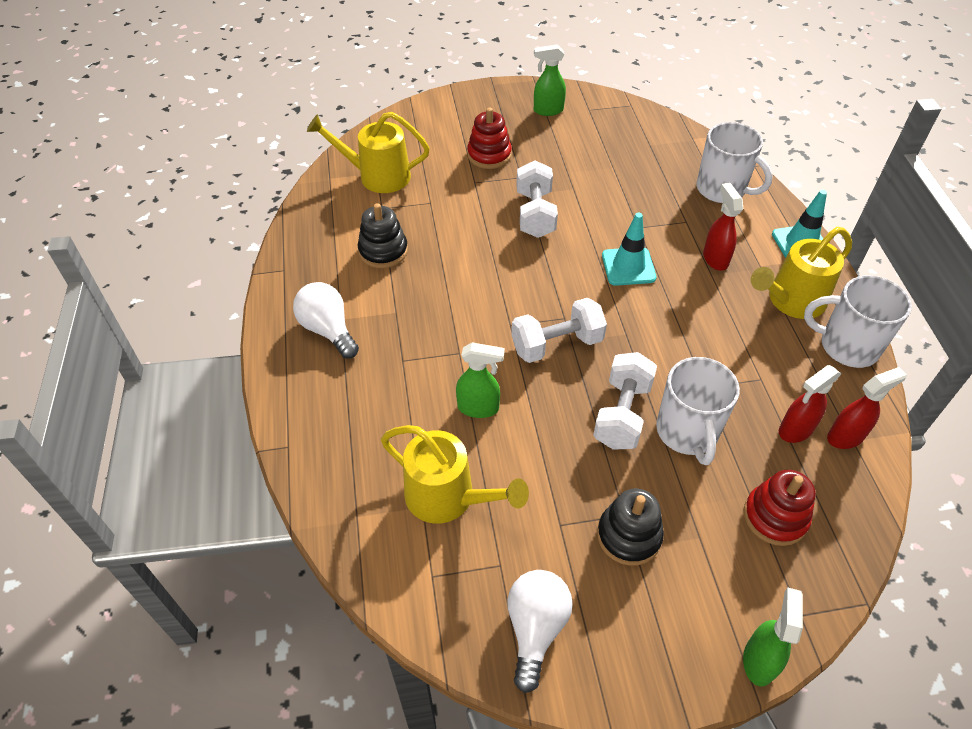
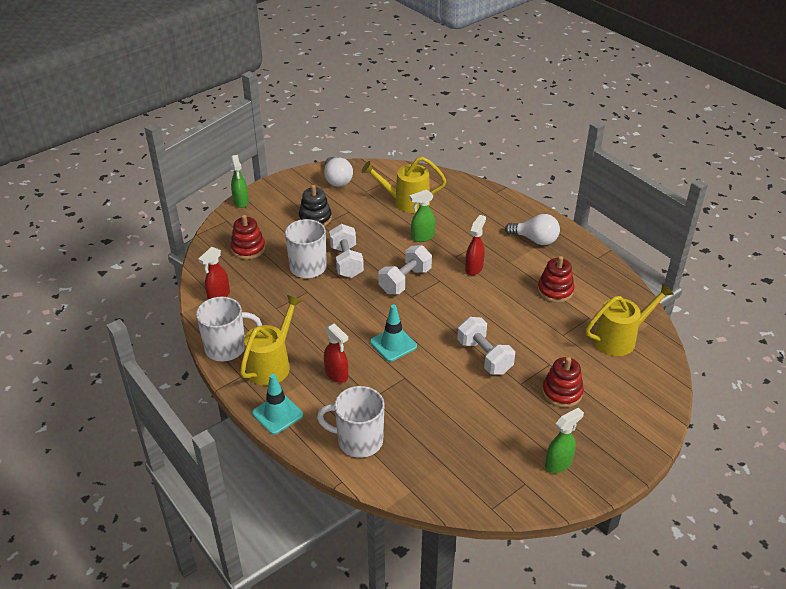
camera: 150 degrees right, 10 degrees down
black stacking toy [358,203,408,268] -> red stacking toy [537,256,574,303]
red spray bottle [779,365,841,443] -> red spray bottle moved to [465,215,486,275]

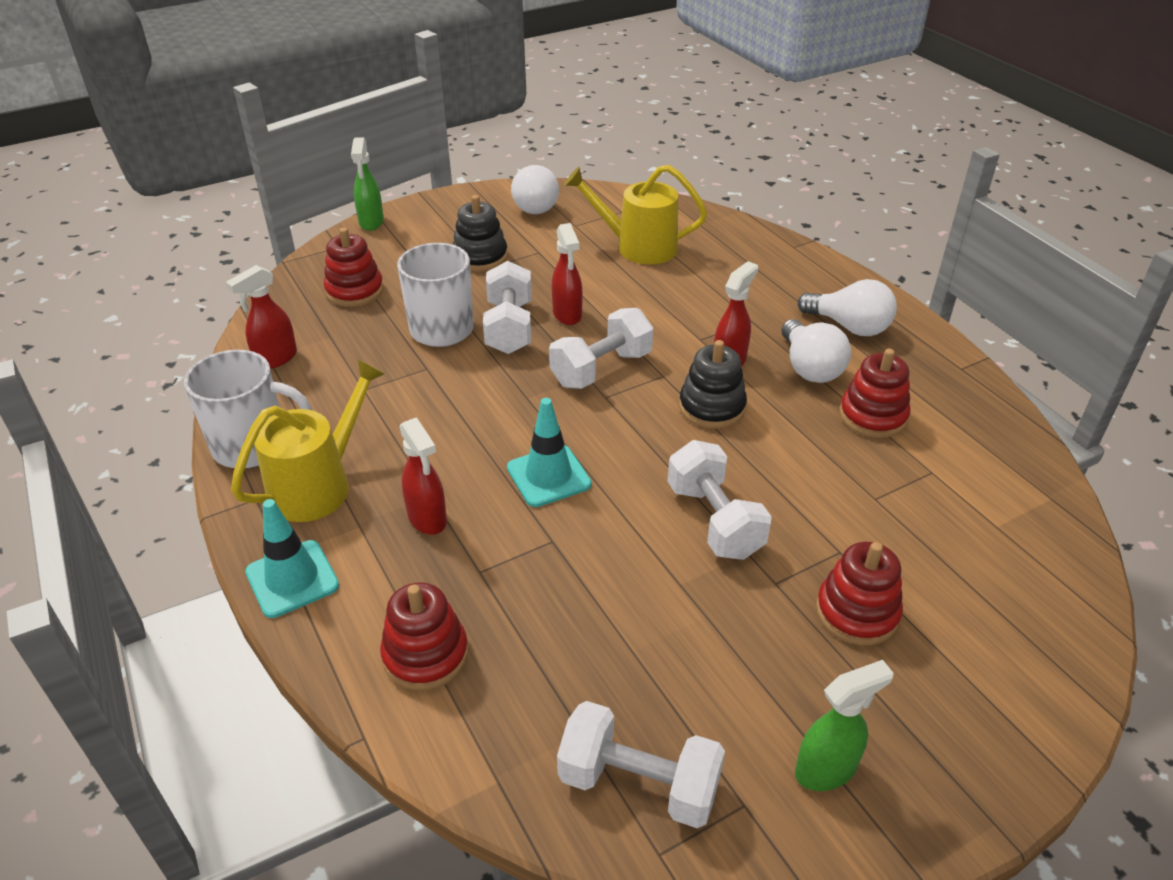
camera: 10 degrees right, 0 degrees up
white mug [317,386,385,458] -> red stacking toy [380,583,468,691]
green spray bottle [410,190,435,242] -> none
yellow watering can [586,283,674,356] -> none
none -> red spray bottle [552,223,583,325]
none -> white dumbbell [557,701,725,828]
none -> black stacking toy [679,340,747,429]
none -> white light bulb [781,319,851,383]

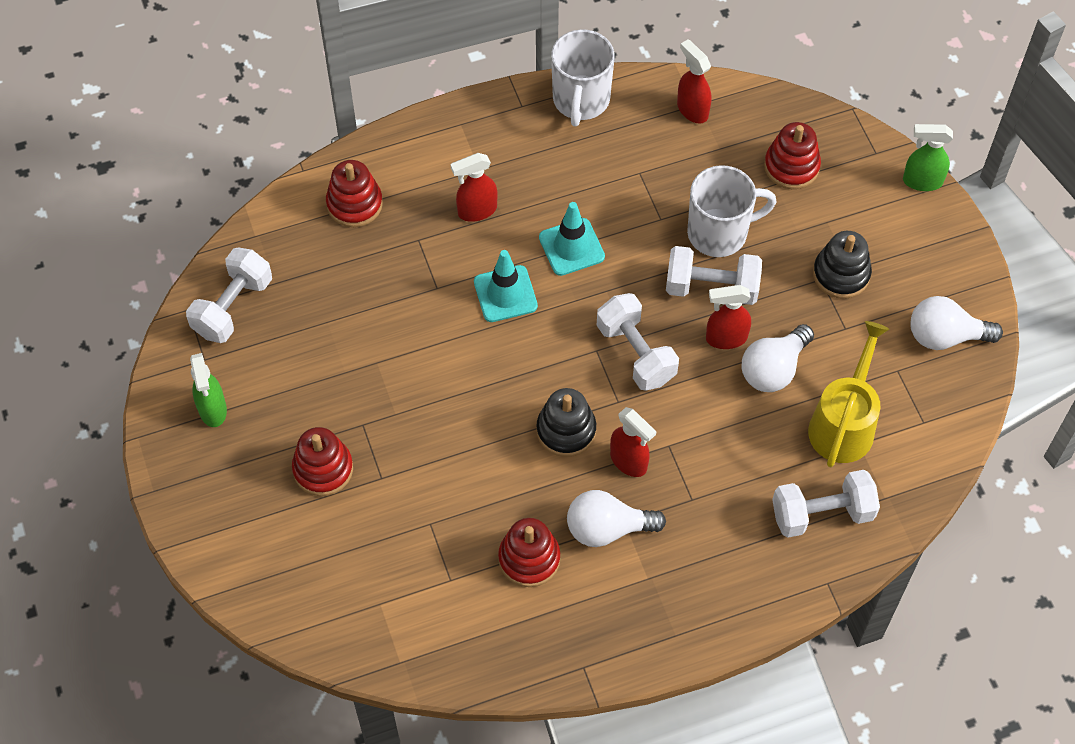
camera: 100 degrees right, 20 degrees up
yellow watering can [231,359,385,522] -> none
turquoise traffic cone [245,499,339,618] -> turquoise traffic cone moved to [539,202,605,276]
white dumbbell [667,440,772,560] -> white dumbbell moved to [772,470,880,538]
white light bulb [798,279,897,336] -> white light bulb moved to [742,324,814,392]

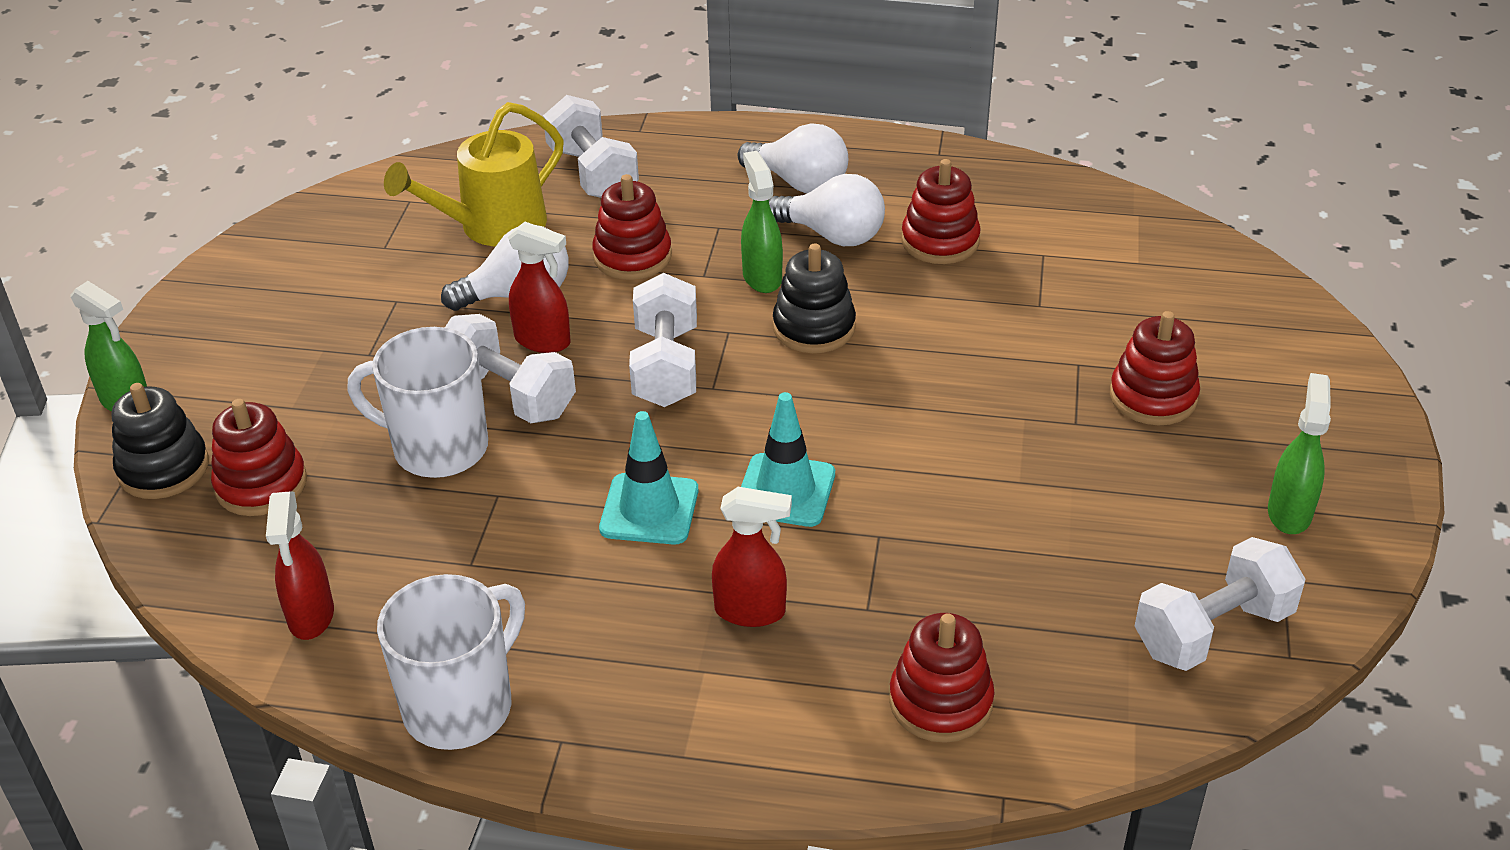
camera: 150 degrees left, 20 degrees down
red spray bottle [610,407,656,477] -> green spray bottle [741,151,783,293]
white dumbbell [772,470,880,538] -> white dumbbell turned 45 degrees clockwise [543,95,639,198]
black stacking toy [813,231,872,299] -> black stacking toy moved to [112,383,209,499]
white light bulb [910,296,1003,350] -> white light bulb moved to [737,123,848,193]
none -> red stacking toy [592,174,672,280]

